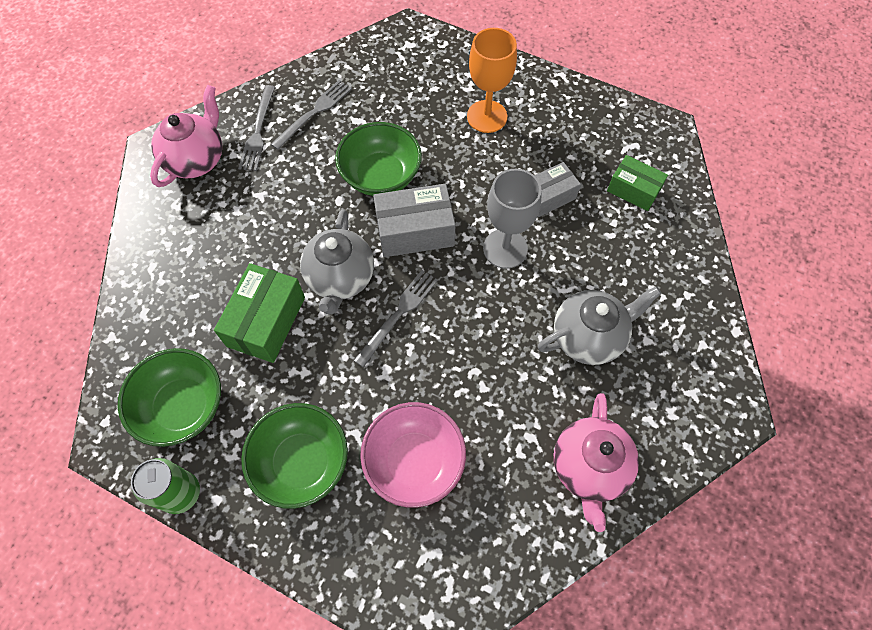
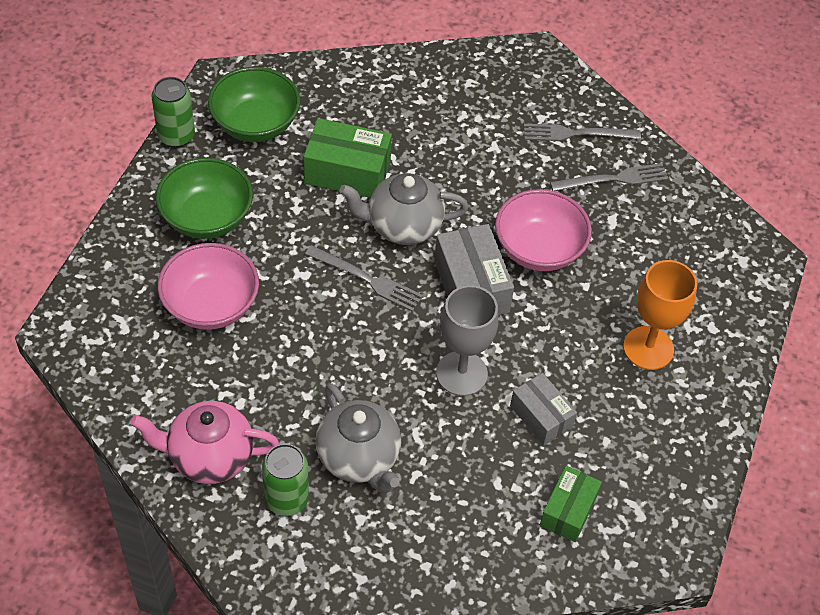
camera: 80 degrees right, 10 degrees down
pink teapot [150,85,222,187] -> none
grey fork [271,80,352,150] -> grey fork turned 45 degrees counterclockwise [550,163,669,191]
green bowl [335,122,422,196] -> pink bowl [495,189,592,271]
none -> green can [262,444,309,516]

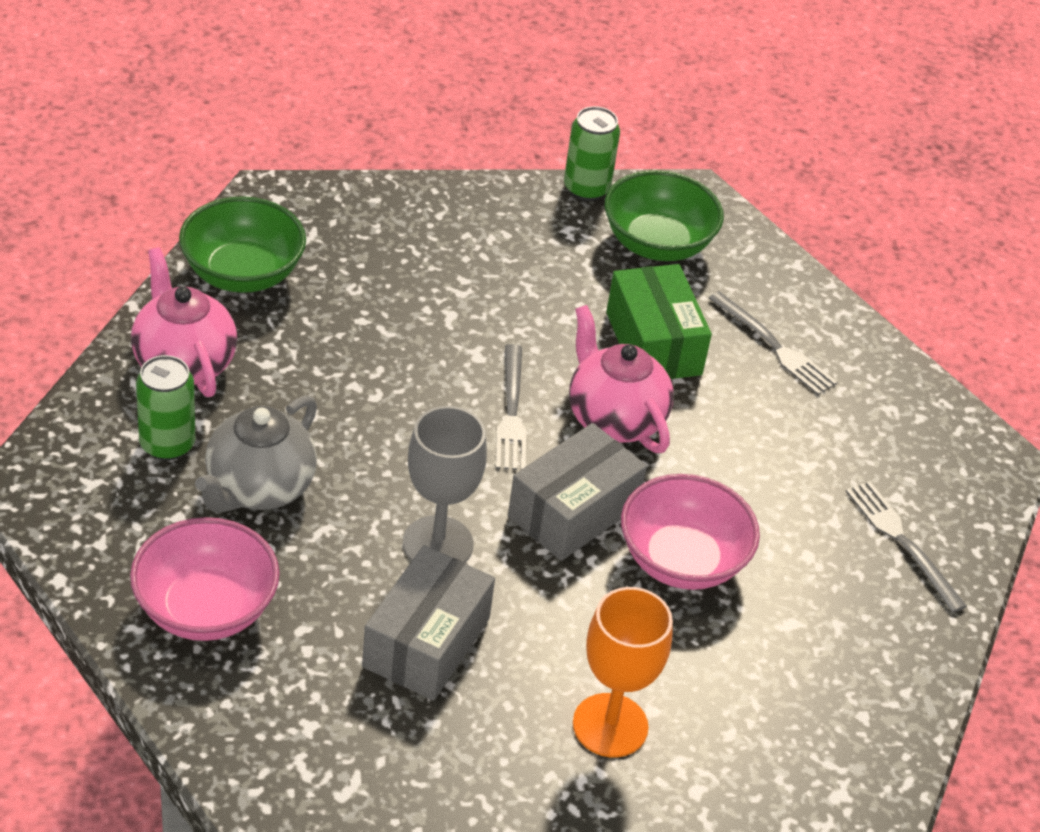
camera: 60 degrees right, 10 degrees down
green bowl [156,158,253,239] -> green bowl moved to [179,196,306,293]
pink bowl [158,243,259,330] -> pink bowl moved to [130,517,280,641]
grey teapot [339,173,469,245] -> pink teapot [569,305,674,453]
grey box [510,373,577,446] -> grey box [362,545,495,701], size x1.54
green box [540,466,602,542] -> none
grey fork [550,163,669,191] -> grey fork moved to [709,291,837,395]

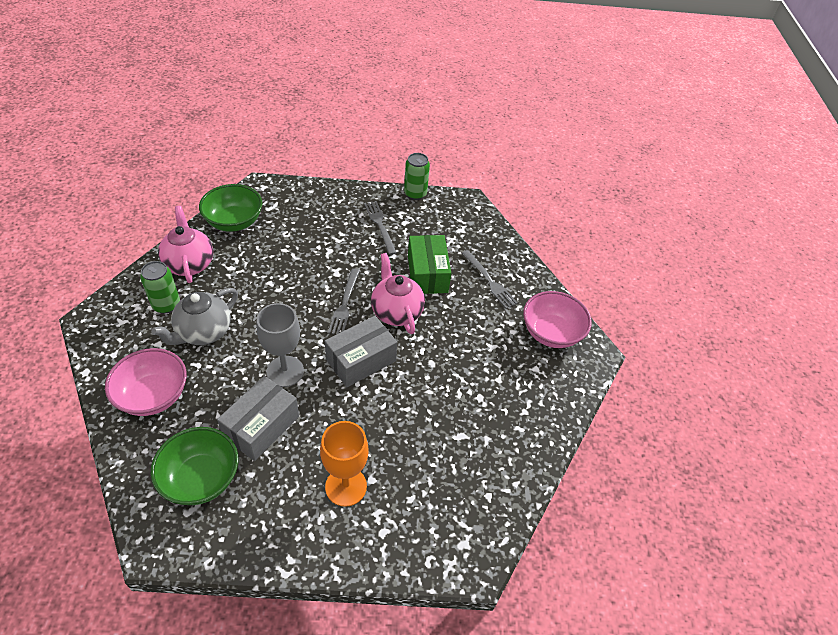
camera: 10 degrees right, 5 degrees up
green bowl [605,170,724,261] -> green bowl moved to [151,427,238,505]
pink bowl [621,474,760,590] -> pink bowl moved to [523,291,592,348]
grey fork [846,481,967,613] -> grey fork moved to [364,201,397,255]

